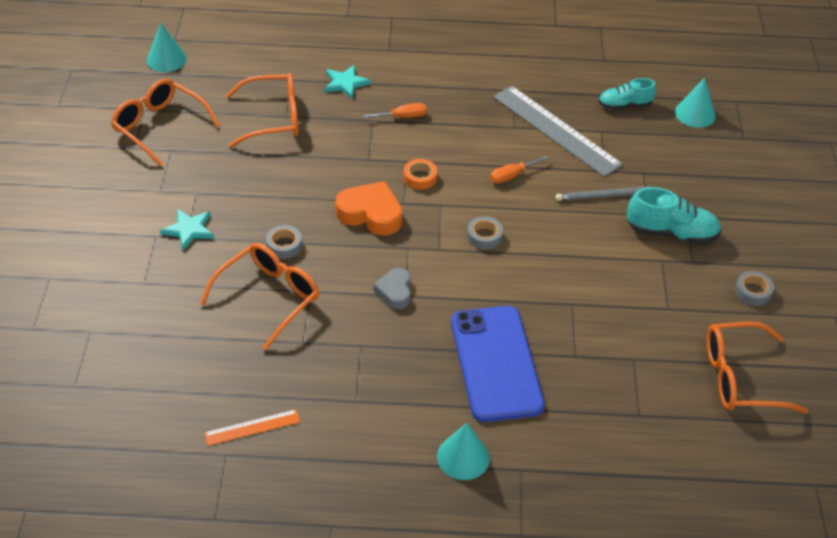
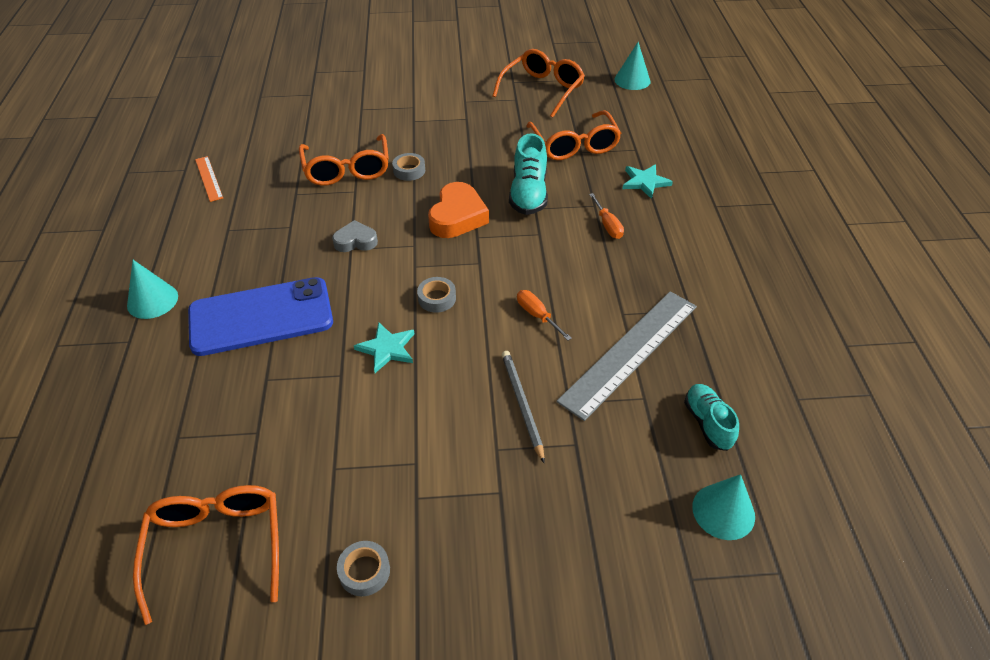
camera: 85 degrees right, 0 degrees up
turquoise star [160,209,214,251] -> turquoise star moved to [354,322,414,373]
orange glasses [200,243,319,350] -> orange glasses turned 45 degrees clockwise [299,134,389,186]
orange tape [404,159,437,190] -> none
turquoise shoe [627,187,722,245] -> turquoise shoe moved to [509,133,548,215]

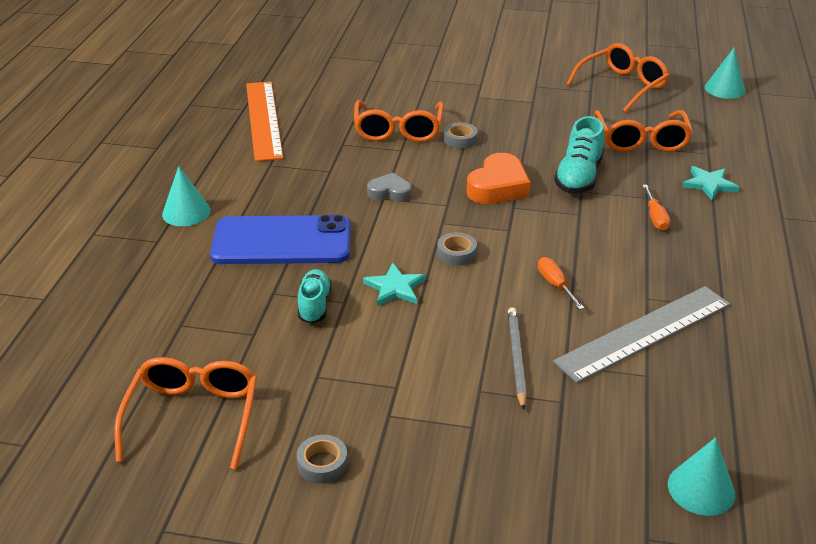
camera: 15 degrees right, 10 degrees down
orange ruler [195,156,223,202] -> orange ruler [246,81,283,161], size x2.06
turquoise shoe [684,384,739,451] -> turquoise shoe moved to [298,269,332,324]

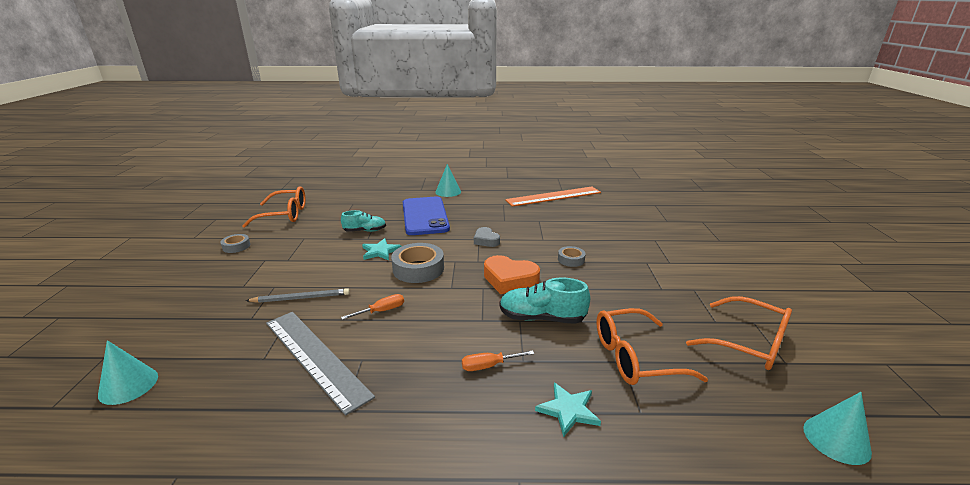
camera: 80 degrees right, 10 degrees down
orange glasses [354,100,444,142] -> none
grey heart [367,173,411,202] -> grey heart turned 150 degrees clockwise [474,227,500,247]
grey tape [437,232,477,266] -> grey tape [391,243,444,283], size x1.85

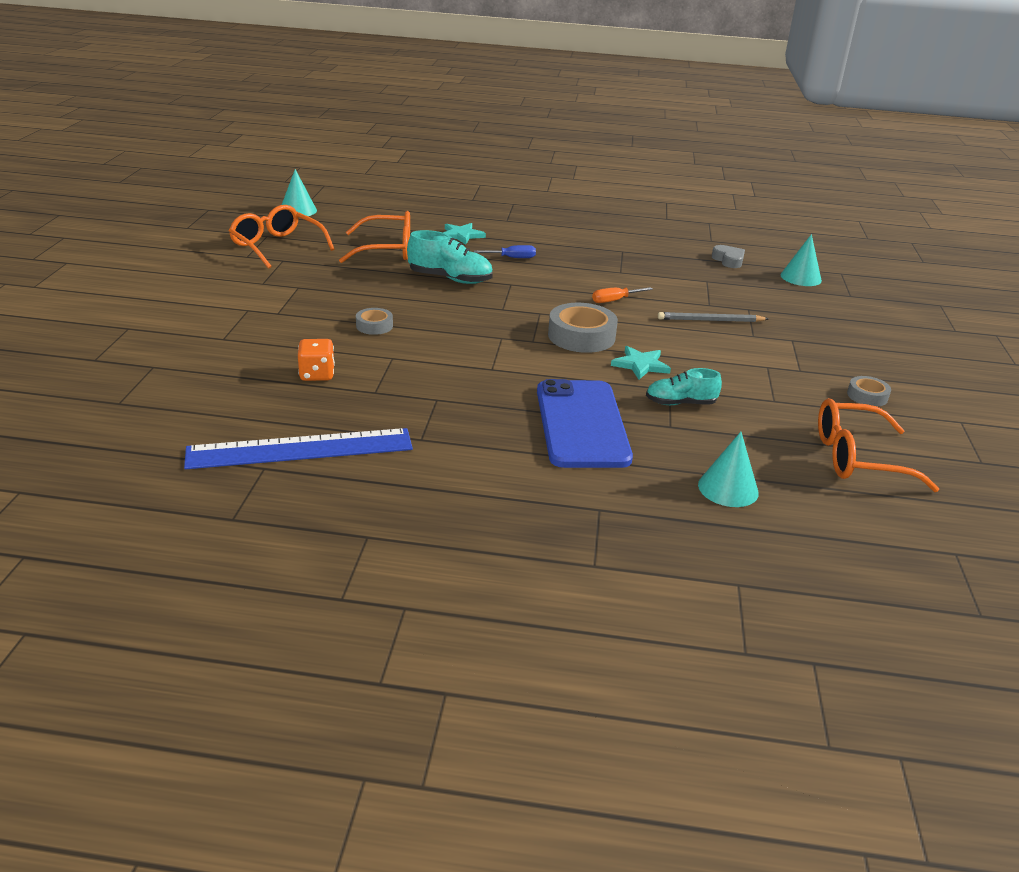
camera: 175 degrees left, 5 degrees up
grey ruler [266,312,375,415] -> none
turquoise cone [435,164,461,197] -> turquoise cone moved to [698,432,759,507]
orange screwdriver [462,351,534,371] -> blue screwdriver [474,245,536,258]
grey heart [474,227,500,247] -> grey heart moved to [712,245,745,268]
orange heart [484,255,540,294] -> none
orange ruler [505,187,601,207] -> blue ruler [184,428,413,469]
none -> orange dice [298,339,335,381]

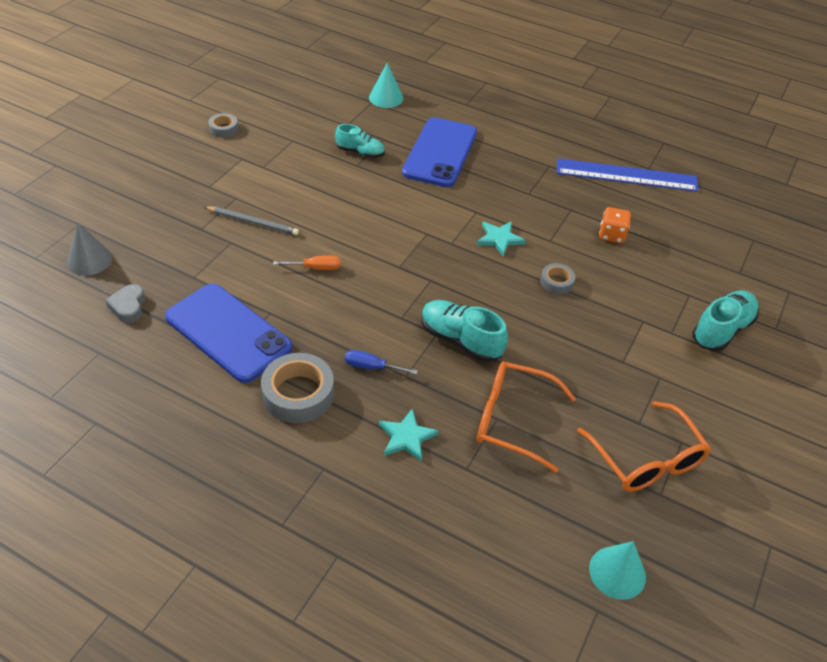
camera: 160 degrees left, 15 degrees up
grey tape [548,303,618,353] -> grey tape moved to [261,353,334,423]
turquoise star [611,346,671,380] -> turquoise star moved to [476,221,526,257]
turquoise cone [781,234,822,286] -> grey cone [67,222,112,276]
orange glasses [818,398,939,492] -> none
none -> blue phone [165,283,292,383]
none -> turquoise shoe [692,290,759,351]

